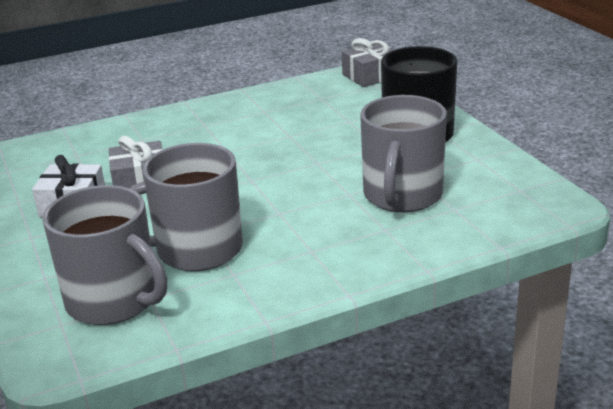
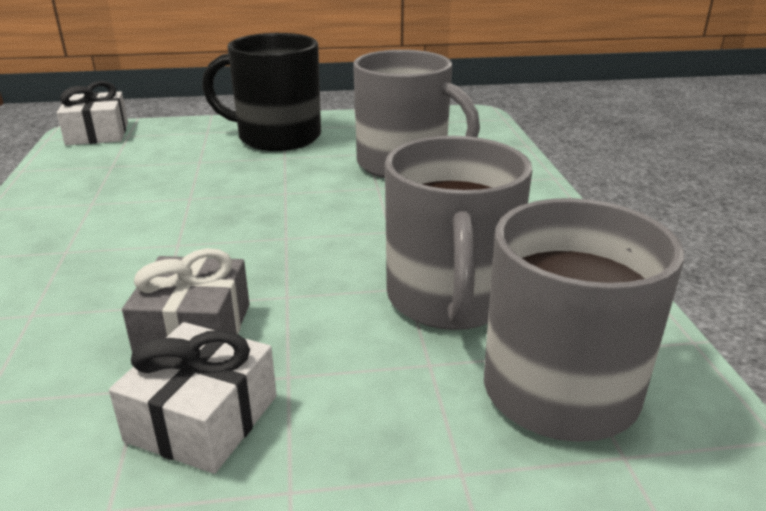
camera: 75 degrees left, 0 degrees up
grey gift [342,38,393,87] -> white gift [57,81,128,145]

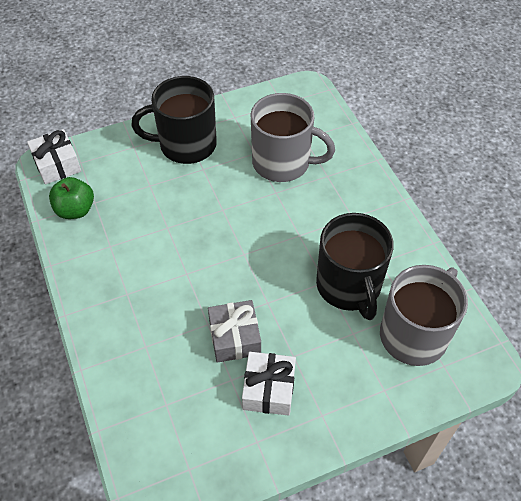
camera: 15 degrees left, 25 degrees up
grey mug [385,136,532,330] -> black mug [316,213,394,320]
none -> green apple [49,177,94,219]

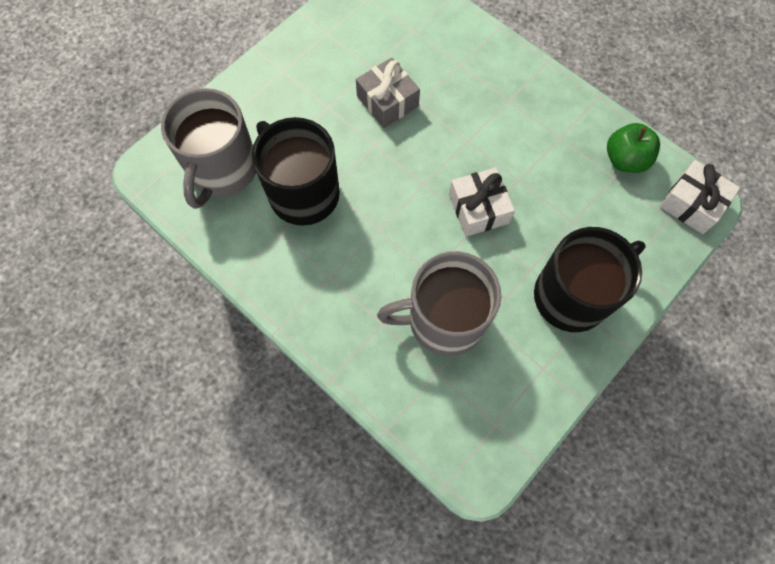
camera: 155 degrees right, 15 degrees up
white gift [242,352,296,416] -> white gift moved to [449,168,515,237]

